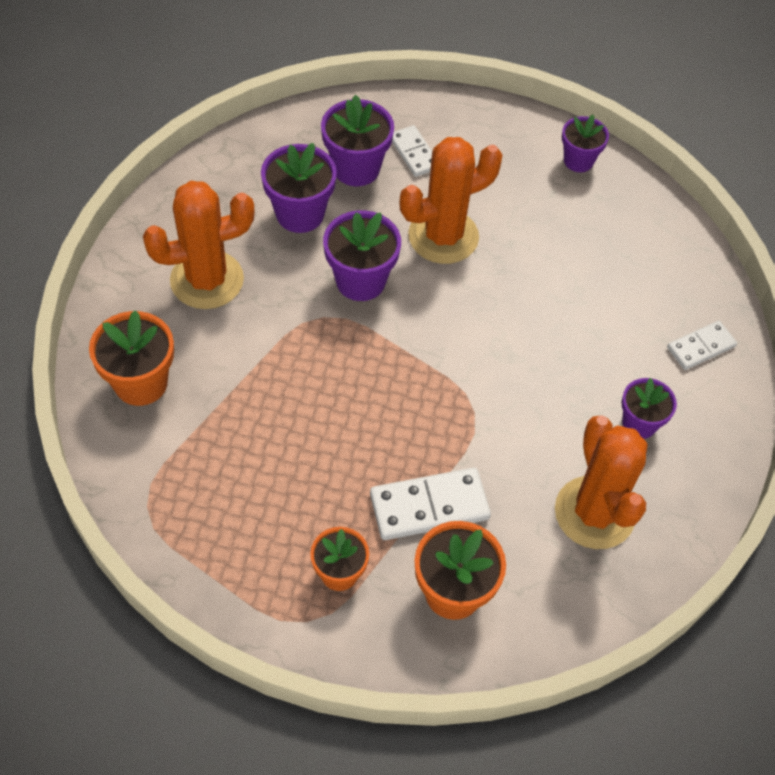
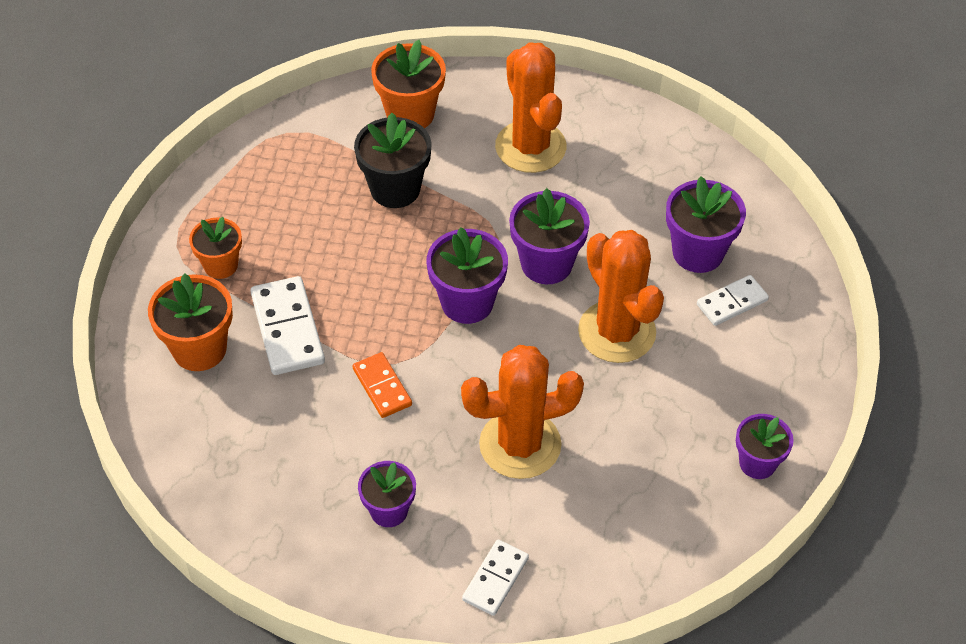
camera: 90 degrees right, 5 degrees down
purple flower pot [261,143,337,233] -> purple flower pot moved to [426,227,508,324]
orange cactus [555,415,648,549] -> orange cactus moved to [461,345,584,479]
white domino [667,321,737,370] -> white domino turned 60 degrees clockwise [462,540,529,616]
none -> orange domino [353,352,412,418]
none -> black flower pot [354,113,432,208]

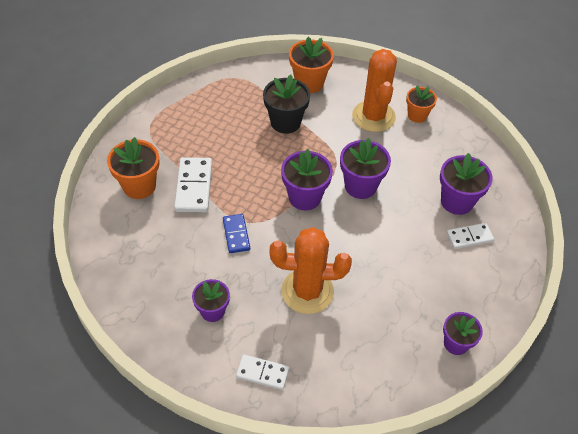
camera: 15 degrees right, 0 degrees up
orange flower pot [189,217,242,279] -> orange flower pot moved to [406,85,437,123]
orange domino [353,352,412,418] -> blue domino [223,214,250,253]
white domino [462,540,529,616] -> white domino turned 60 degrees clockwise [236,355,289,390]
orange cactus [578,230,664,363] -> none

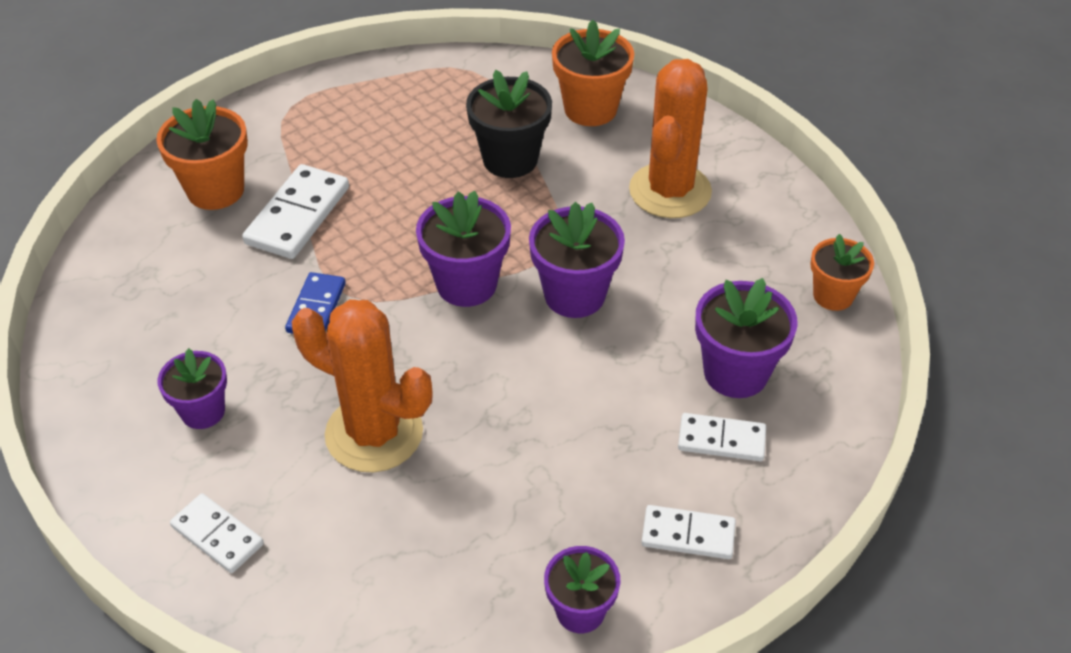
camera: 25 degrees right, 5 degrees down
orange flower pot [406,85,437,123] -> orange flower pot moved to [810,234,874,311]
none -> white domino [641,505,736,559]

